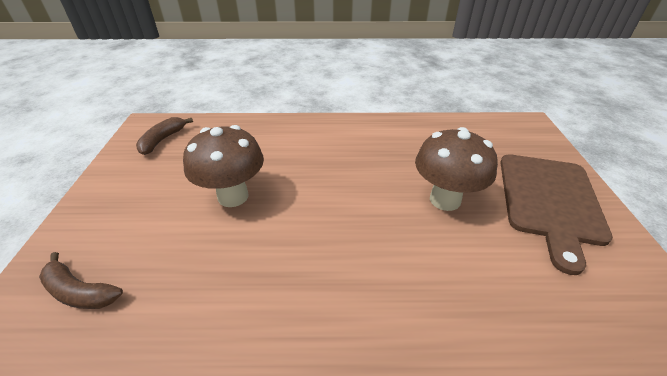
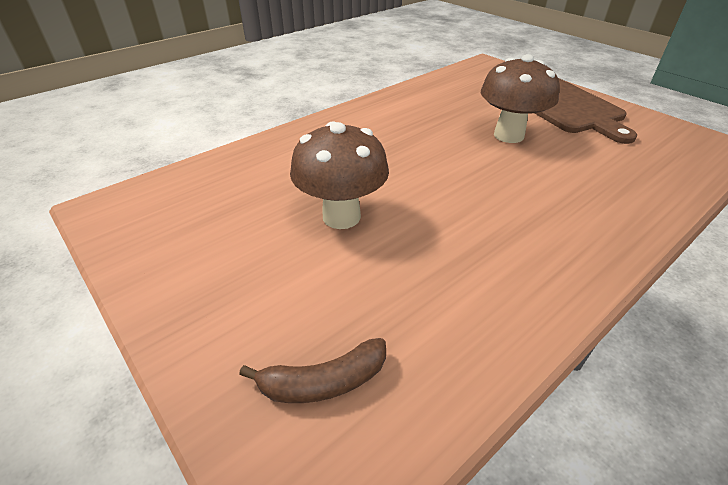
camera: 40 degrees left, 0 degrees up
brown banana [136,117,193,155] -> none

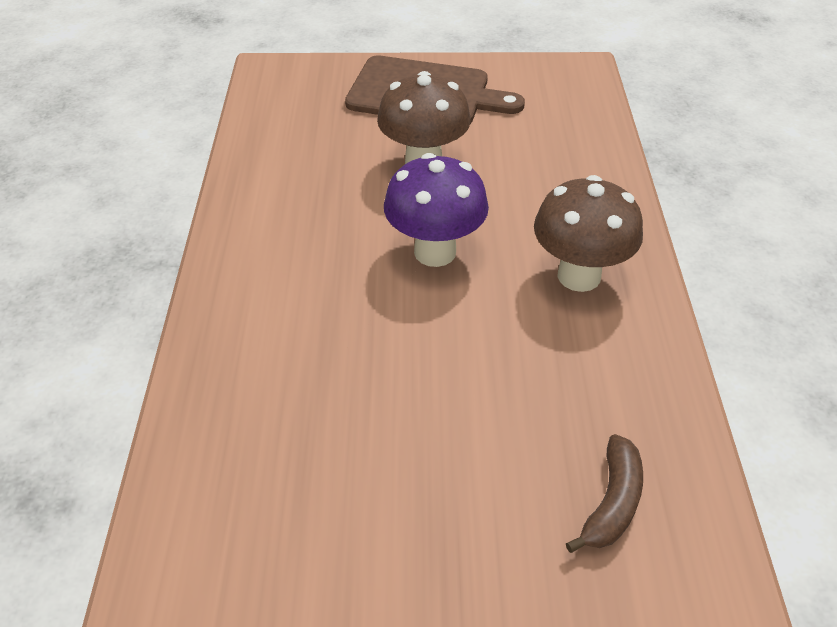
camera: 50 degrees left, 5 degrees up
brown mushroom [290,121,389,229] -> brown mushroom moved to [534,175,643,292]
none -> purple mushroom [384,153,489,267]

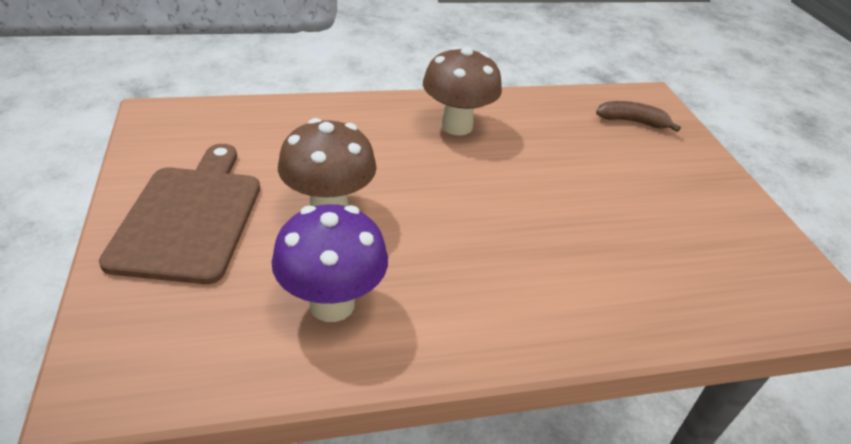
camera: 105 degrees left, 5 degrees down
purple mushroom [384,153,489,267] -> purple mushroom moved to [272,204,388,322]

